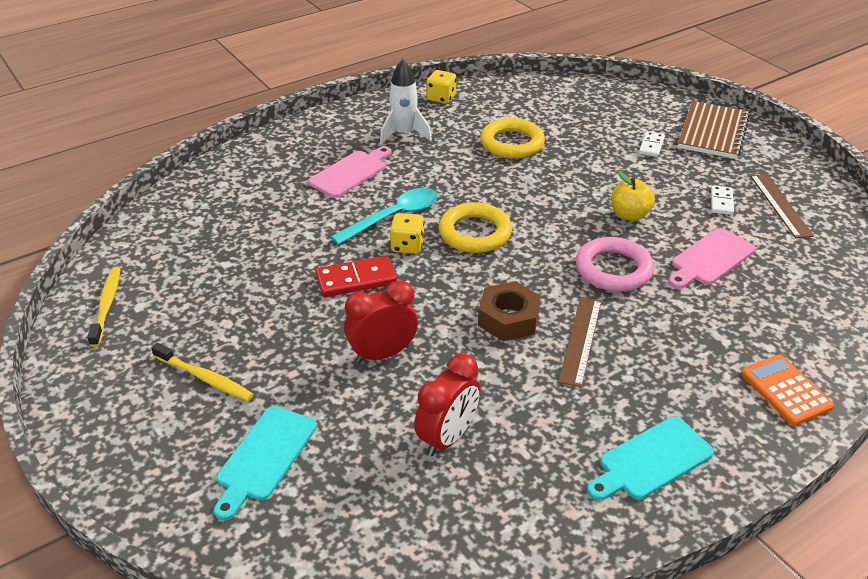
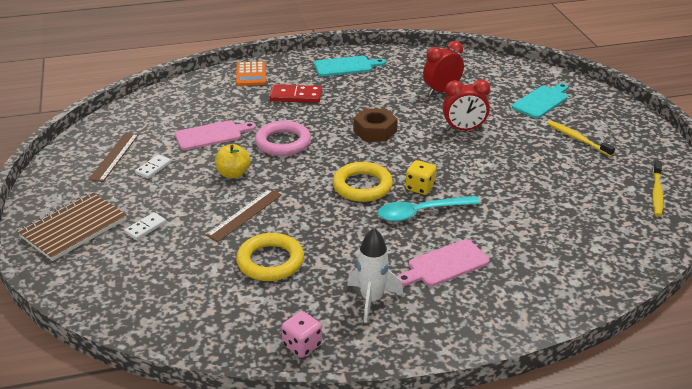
camera: 160 degrees left, 5 degrees down
red domino [316,256,397,297] -> red domino moved to [270,84,322,103]
yellow dice [426,70,457,104] -> pink dice [282,311,322,357]
brown ruler [558,297,602,387] -> brown ruler moved to [206,189,282,242]

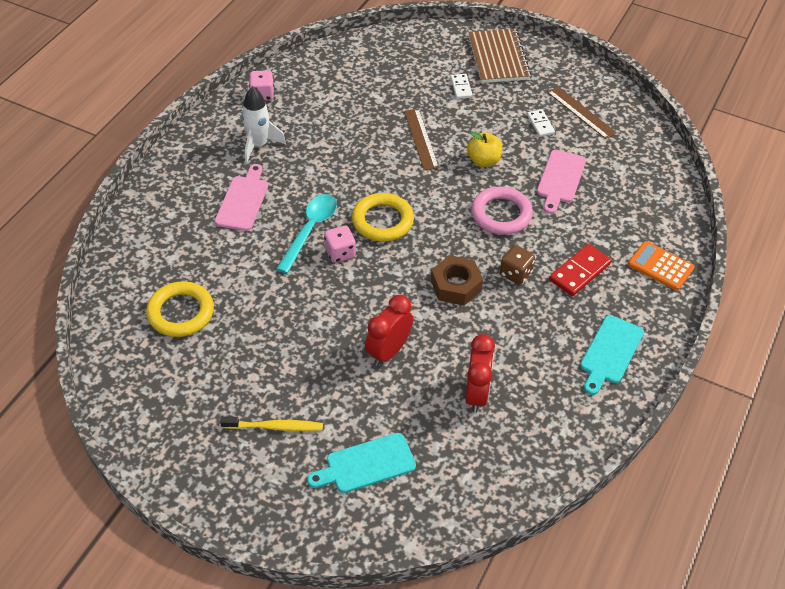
camera: 130 degrees right, 15 degrees up
yellow ring [236,233,304,281] -> yellow ring moved to [146,281,214,337]
yellow dice [406,160,436,195] -> pink dice [324,226,356,263]
turquoise cutting board [512,83,568,119] -> turquoise cutting board turned 75 degrees clockwise [307,433,416,493]
yellow toothbrush [652,160,664,217] -> none
none -> brown dice [500,245,535,285]

